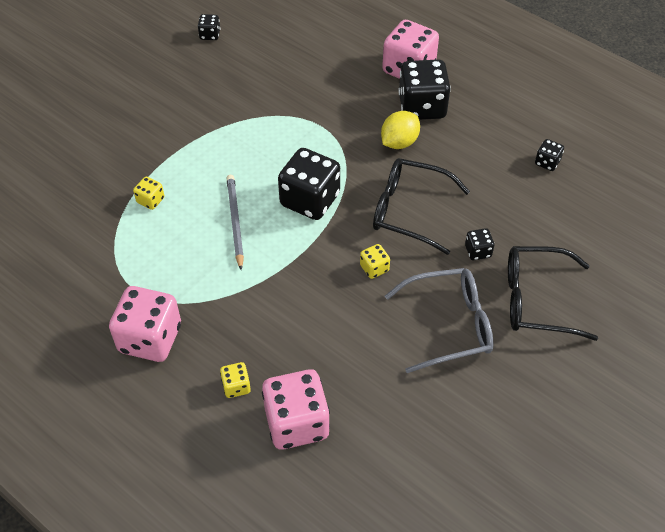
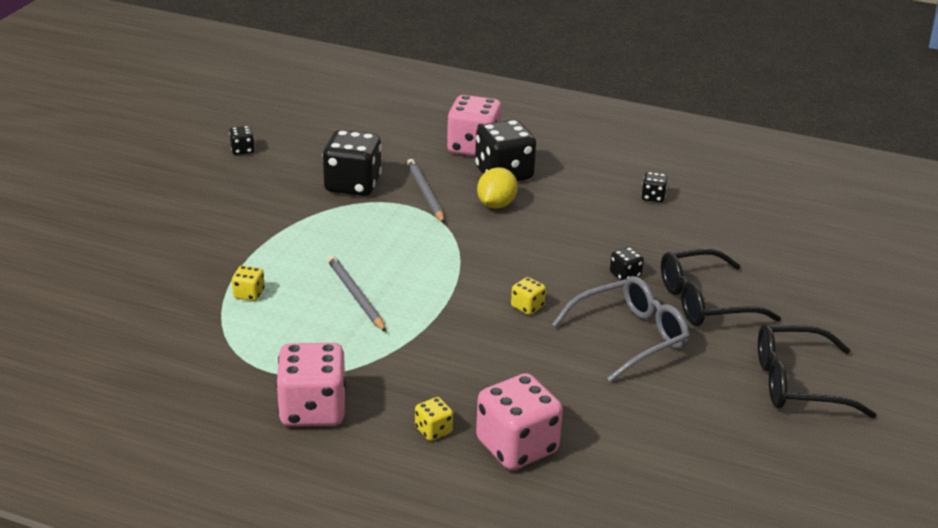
camera: 20 degrees left, 20 degrees down
black dice [278,148,340,220] -> black dice moved to [323,130,382,196]
black glasses [373,158,470,255] -> black glasses moved to [758,324,877,418]
none -> grey pencil [407,159,445,223]

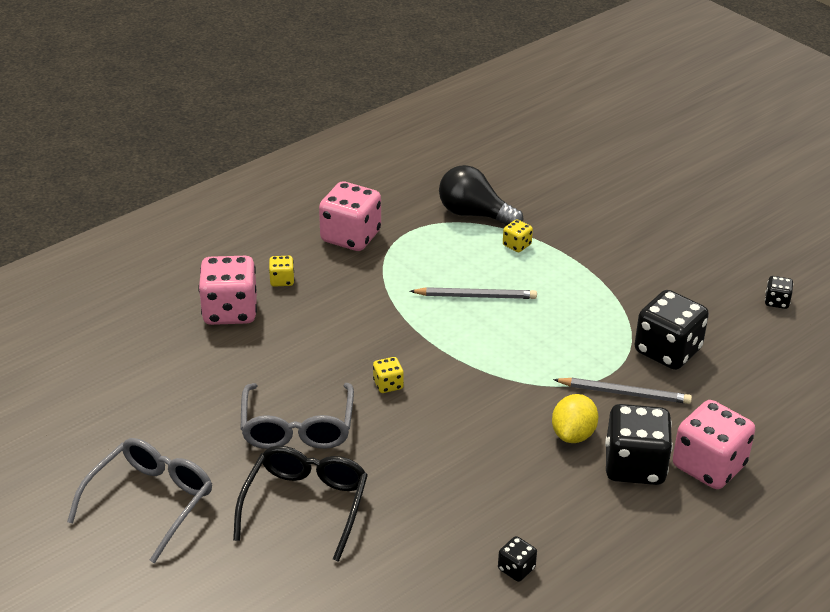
camera: 120 degrees right, 5 degrees up
yellow lemon [477,167,518,209] -> yellow lemon turned 60 degrees clockwise [552,394,598,443]
black dice [610,247,644,281] -> none
black glasses [758,324,877,418] -> grey glasses [67,438,212,563]
none -> black light bulb [439,165,523,226]

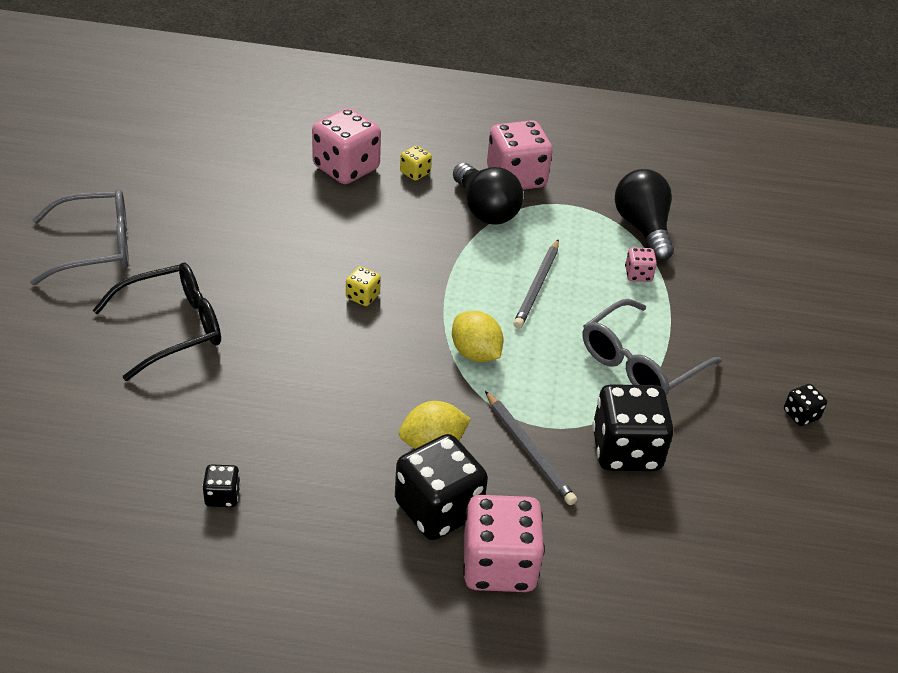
camera: 45 degrees right, 5 degrees up
grey glasses [241,383,354,449] -> grey glasses moved to [583,299,722,395]
grey pencil [410,287,537,299] -> grey pencil turned 60 degrees clockwise [513,239,559,329]
yellow dice [503,219,533,252] -> pink dice [625,247,657,282]
black dice [765,276,793,309] -> black dice moved to [784,384,827,426]
none -> yellow lemon [452,311,504,362]
none -> black light bulb [453,163,524,225]

